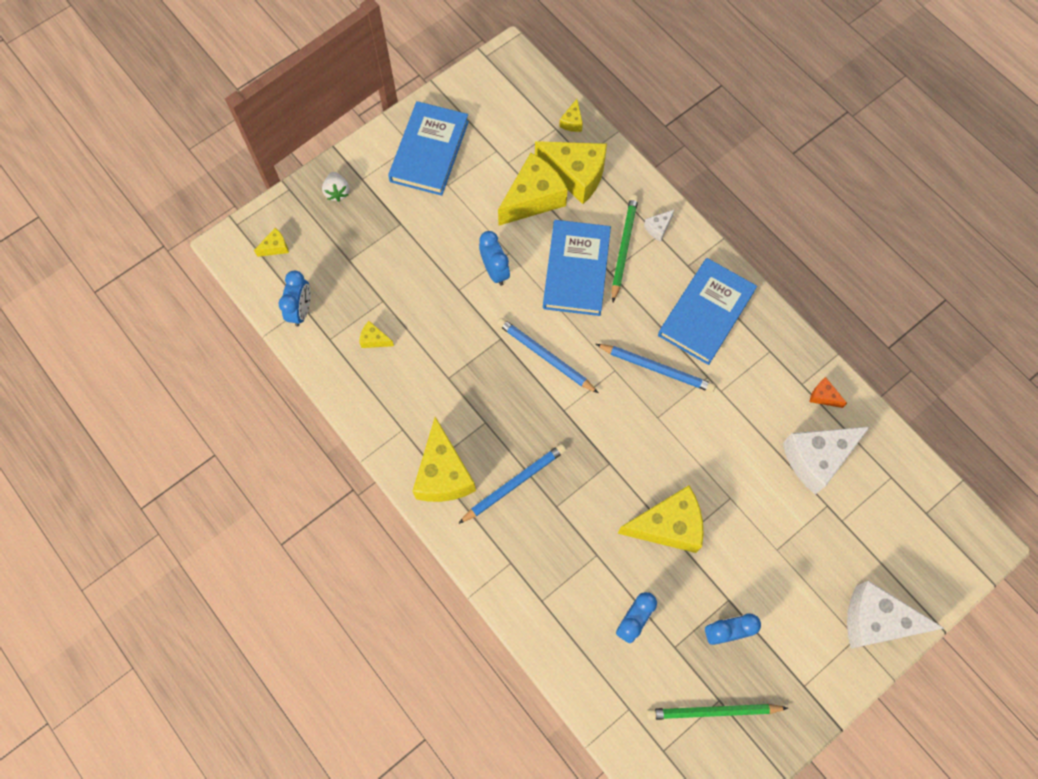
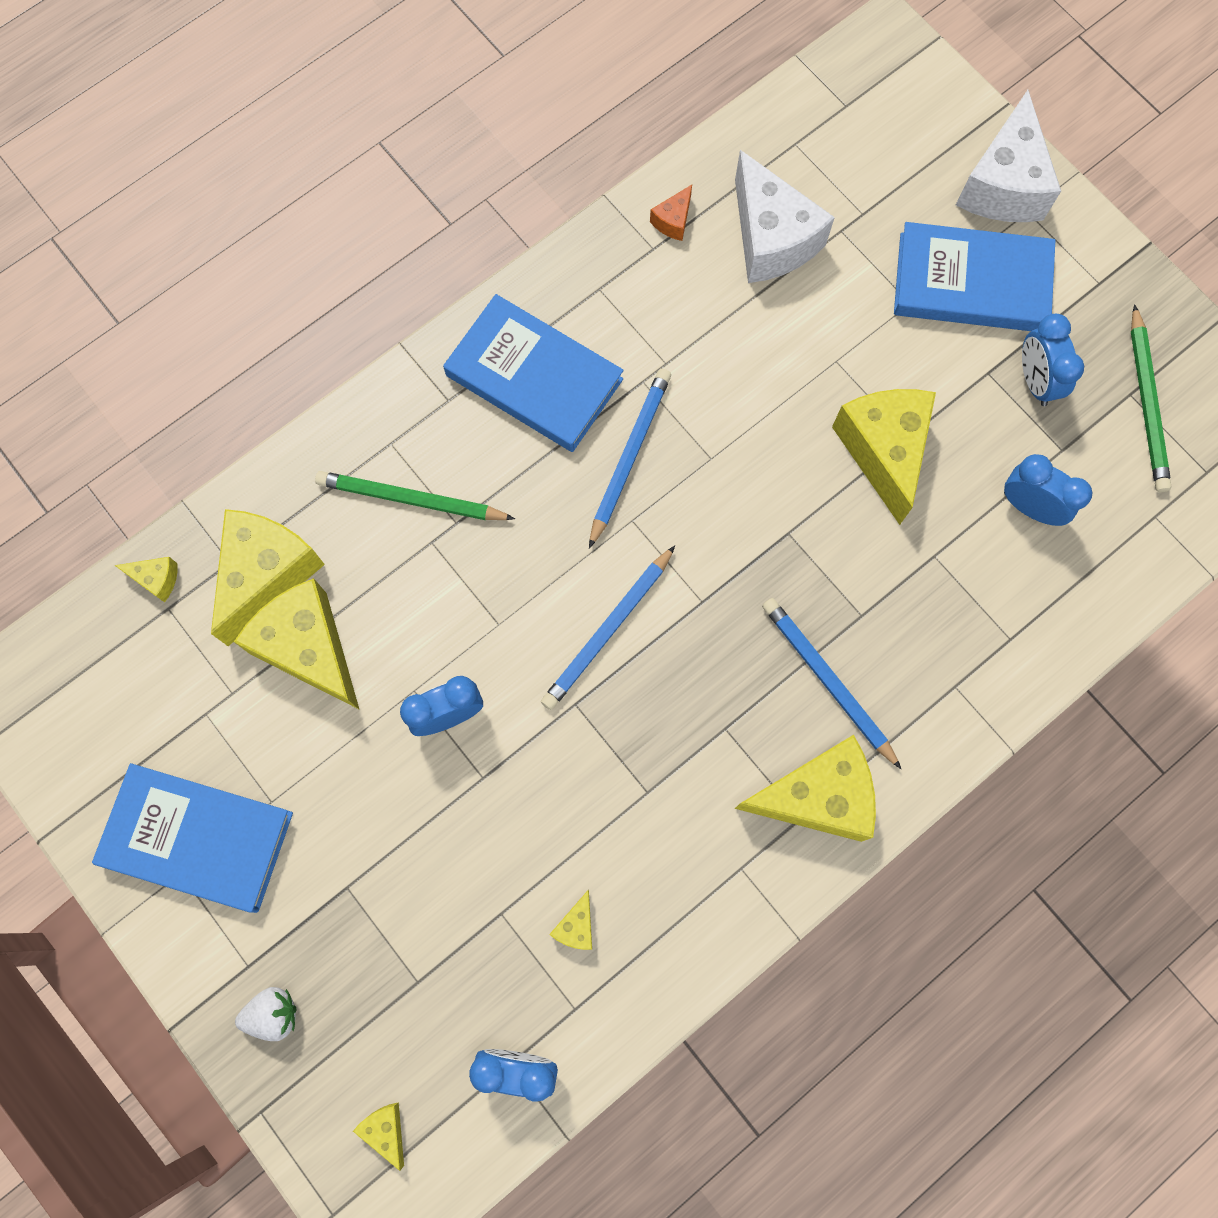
camera: 90 degrees left, 5 degrees up
blue book [543,220,611,316] -> blue book moved to [894,222,1055,331]
white cheese [644,209,675,241] -> none

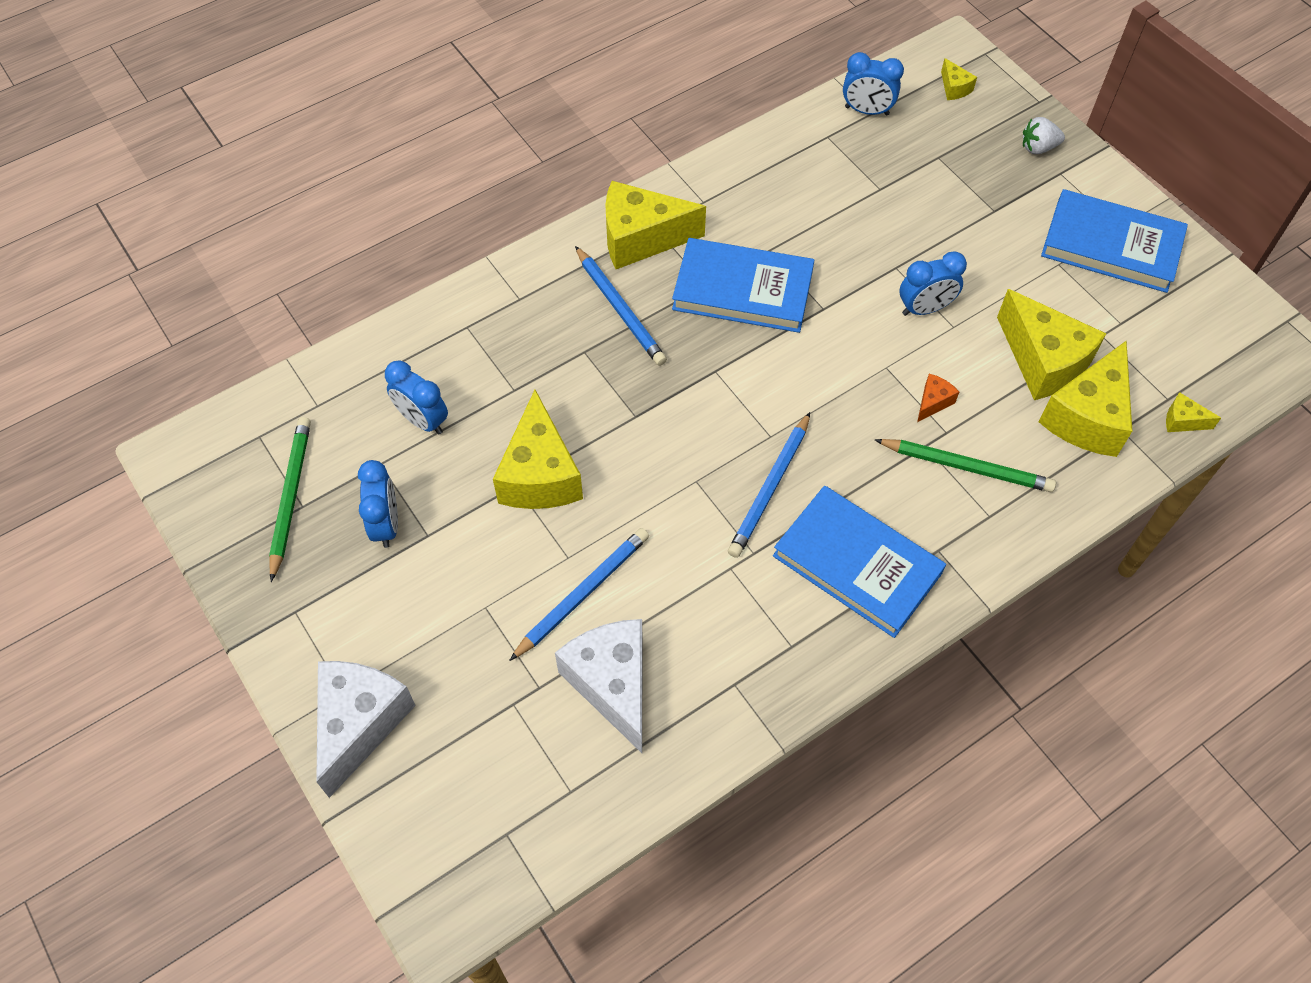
camera: 175 degrees left, 15 degrees down
blue pencil [541,545,675,710] -> blue pencil moved to [509,528,649,661]
yellow cheese [549,890,592,950] -> none
orange cheese [650,185,692,241] -> orange cheese moved to [917,374,959,422]
blue book [894,222,1055,331] -> blue book moved to [672,238,814,333]

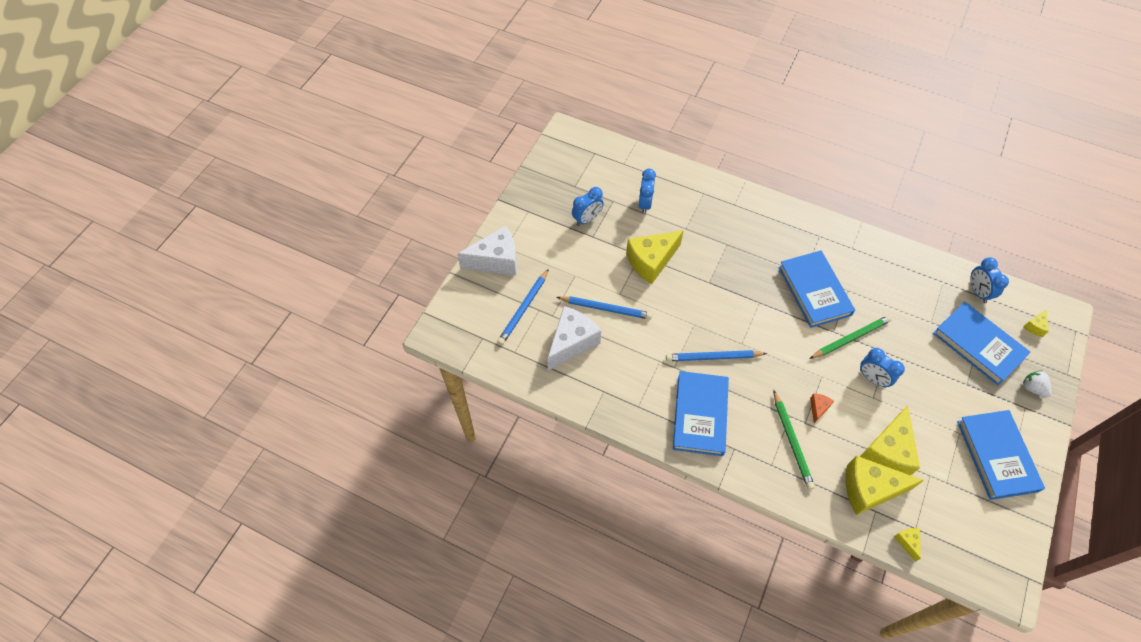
camera: 60 degrees right, 0 degrees up
green pencil [269,417,311,582] -> green pencil moved to [809,315,892,359]
blue pencil [575,246,667,366] -> blue pencil moved to [497,269,549,345]
yellow cheese [605,181,706,269] -> none
orange cheese [917,374,959,422] -> orange cheese turned 75 degrees counterclockwise [810,393,834,423]
none -> blue book [933,302,1031,385]

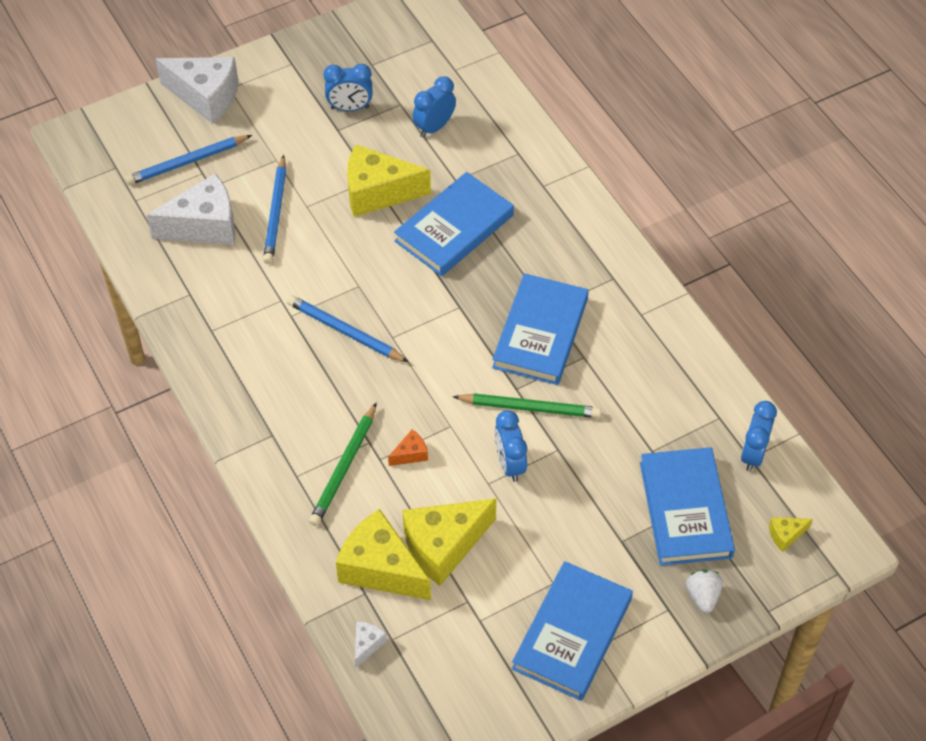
camera: 35 degrees right, 5 degrees down
blue pencil [556,296,653,320] -> blue pencil turned 45 degrees clockwise [263,155,286,264]
blue book [673,371,729,456] -> blue book moved to [394,172,514,276]
yellow cheese [894,528,921,562] -> white cheese [355,621,387,668]

